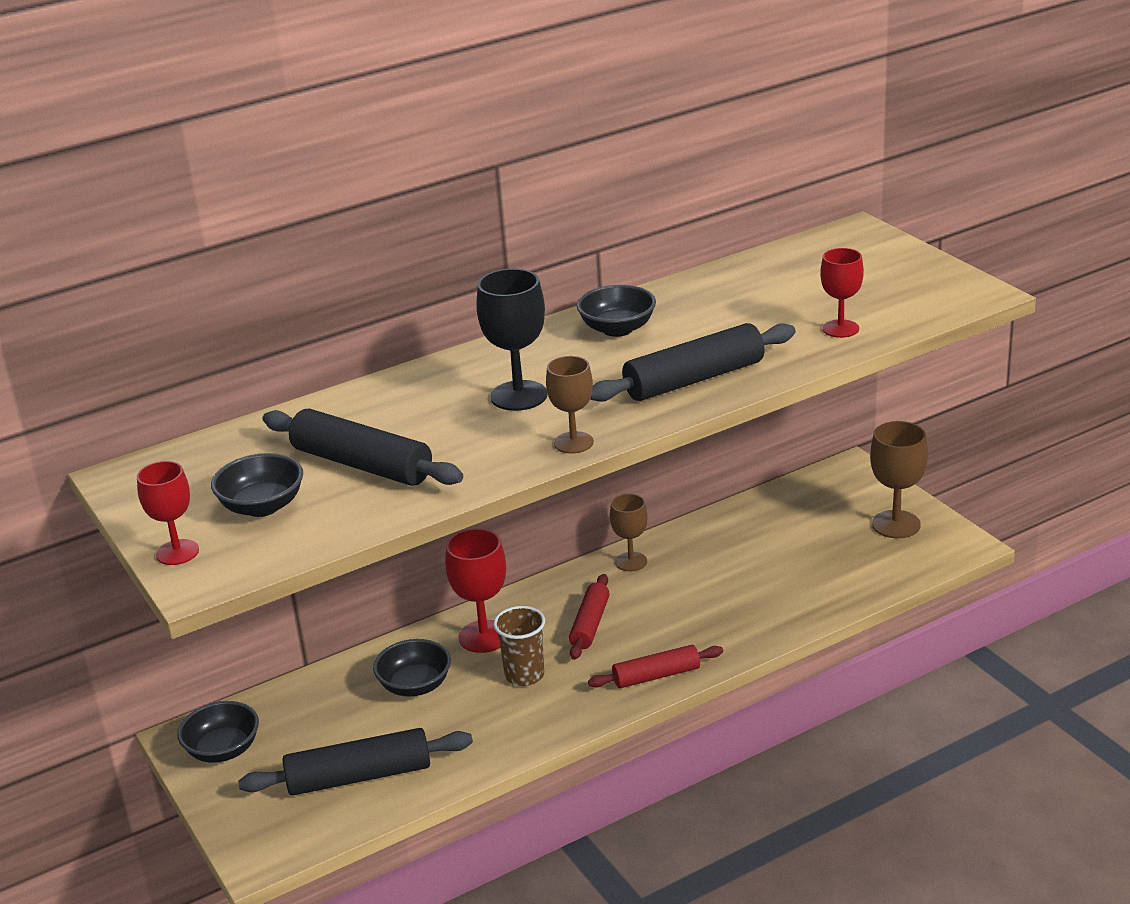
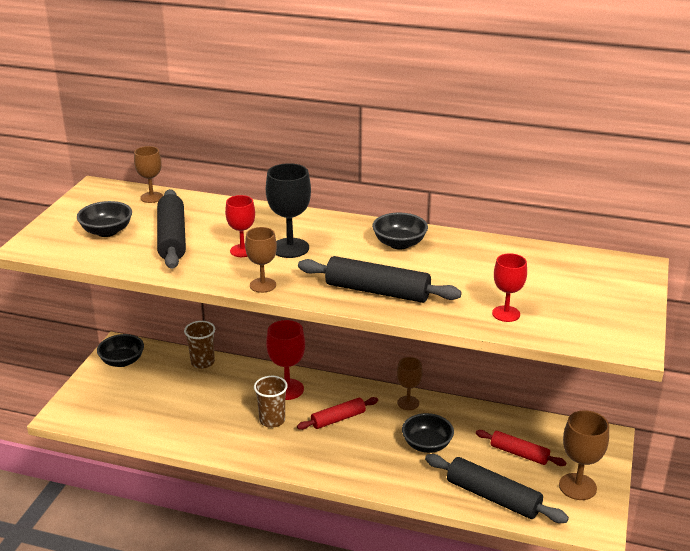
camera: 45 degrees right, 0 degrees up
red goblet [137,461,199,565] -> red goblet moved to [225,195,255,257]
black rolling pin [238,728,473,796] -> black rolling pin moved to [425,454,569,523]
black bowl [373,639,451,697] -> black bowl moved to [402,413,454,453]
red rolling pin [588,645,723,688] -> red rolling pin moved to [476,430,566,466]
none -> brown goblet [134,146,163,203]
none -> brown cup [184,321,215,369]

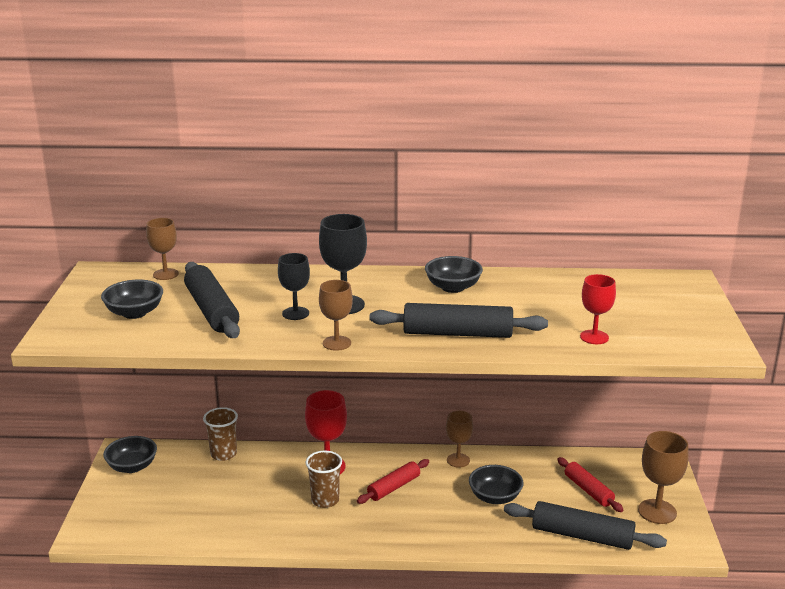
camera: 15 degrees left, 5 degrees down
red goblet [225,195,255,257] -> black goblet [278,253,310,320]
red rolling pin [476,430,566,466] -> red rolling pin turned 45 degrees clockwise [557,457,624,512]

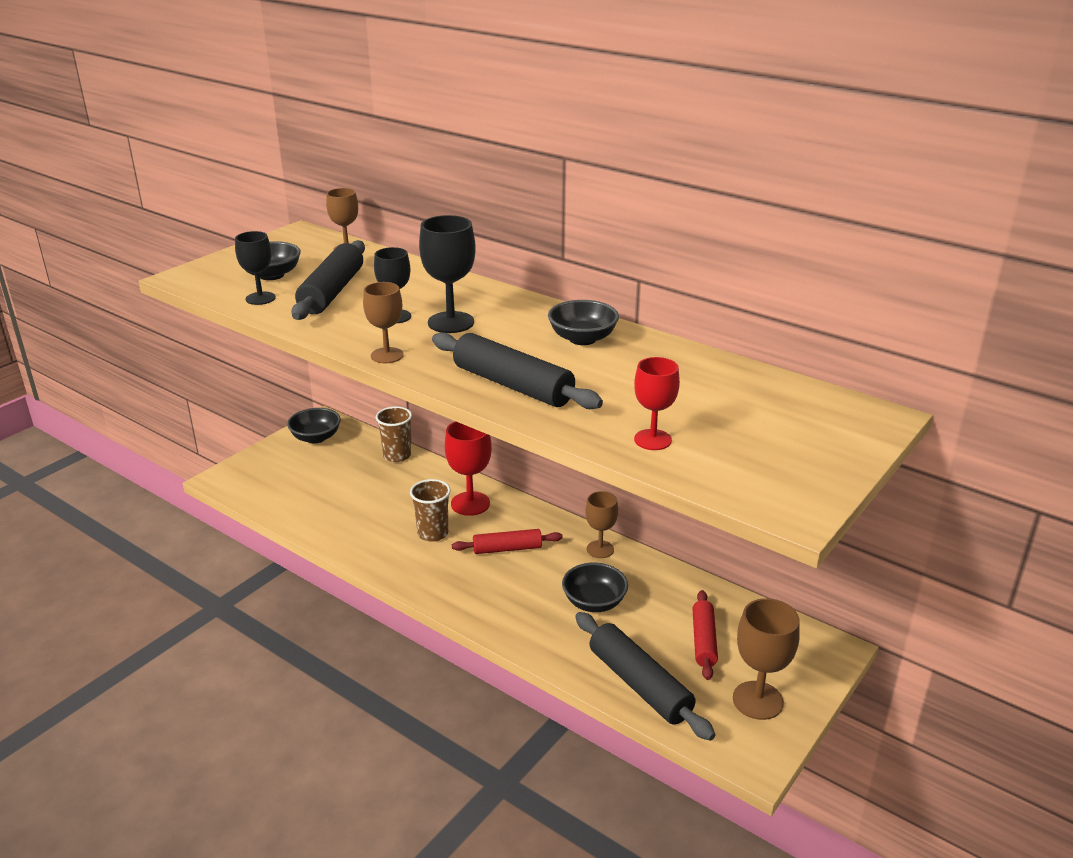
camera: 35 degrees right, 5 degrees up
none -> black goblet [235,231,276,305]

